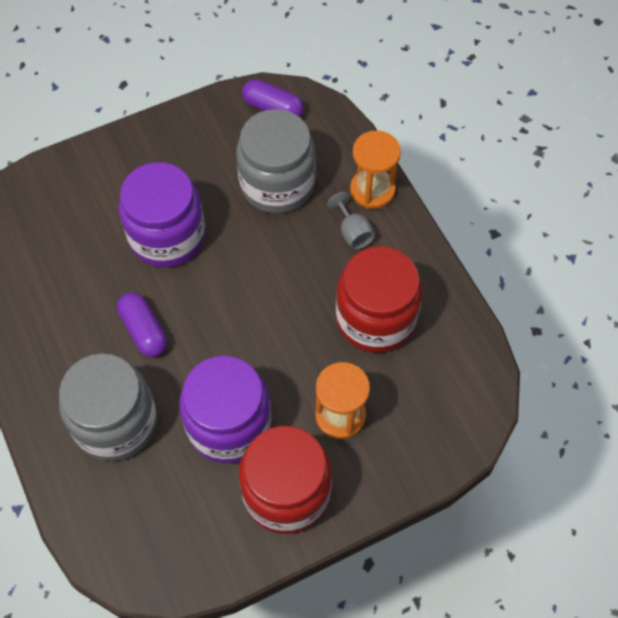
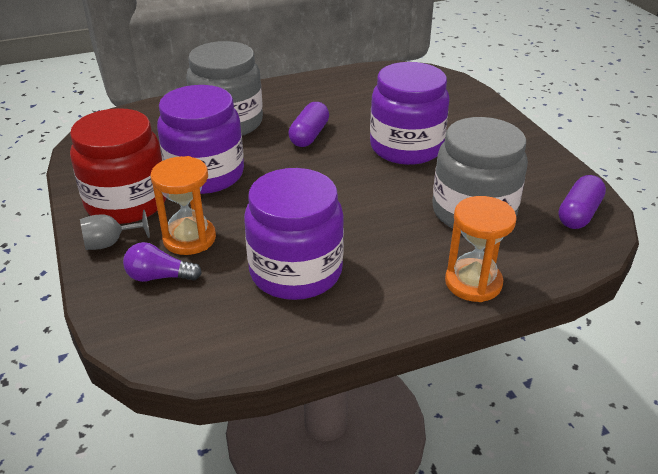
camera: 95 degrees right, 25 degrees down
purple capsule [117,292,167,357] -> purple capsule turned 45 degrees counterclockwise [288,102,329,147]
grey goblet [327,192,375,250] -> grey goblet moved to [80,210,150,250]
red jar [336,246,422,353] -> purple jar [244,168,344,300]
none -> purple light bulb [123,242,202,282]

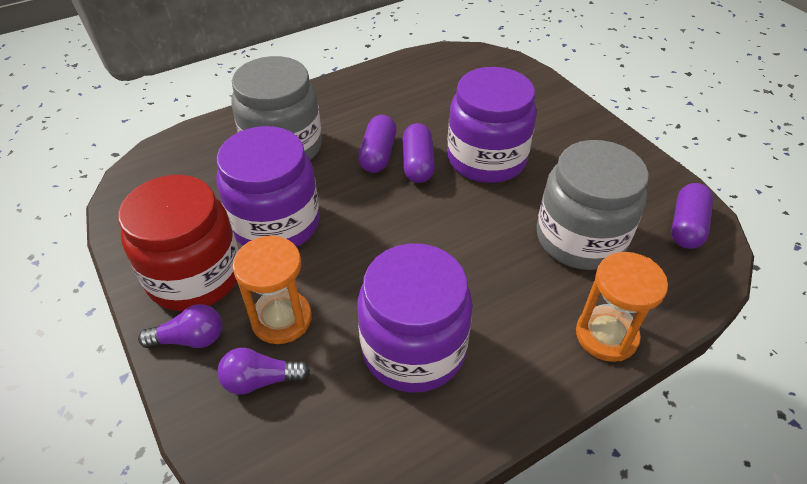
camera: 10 degrees left, 10 degrees up
grey goblet [80,210,150,250] -> purple light bulb [138,304,222,348]
none -> purple capsule [402,123,435,183]

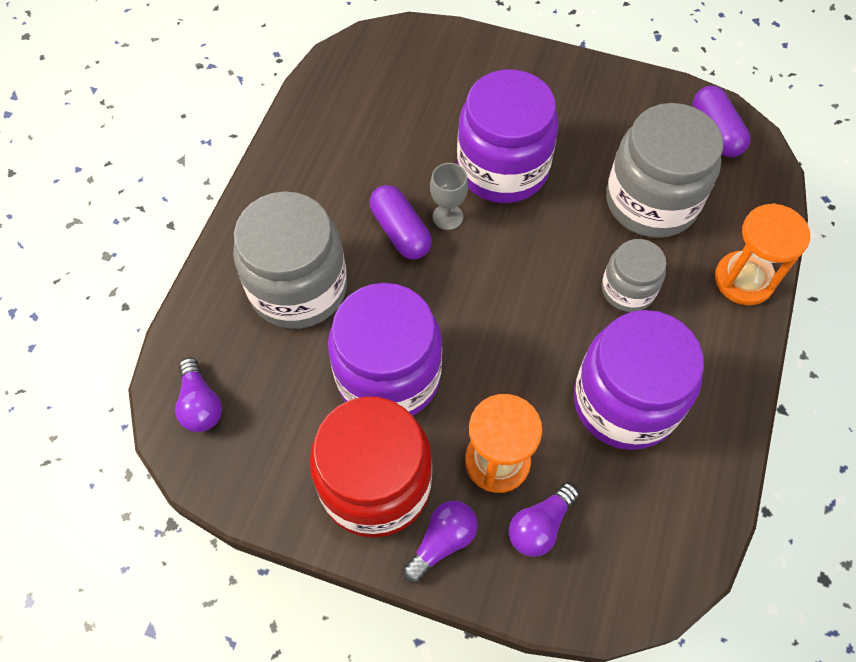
camera: 40 degrees left, 15 degrees up
purple capsule [402,123,435,183] -> grey goblet [430,163,468,230]
none -> purple light bulb [175,357,222,432]
none -> grey jar [601,239,666,312]

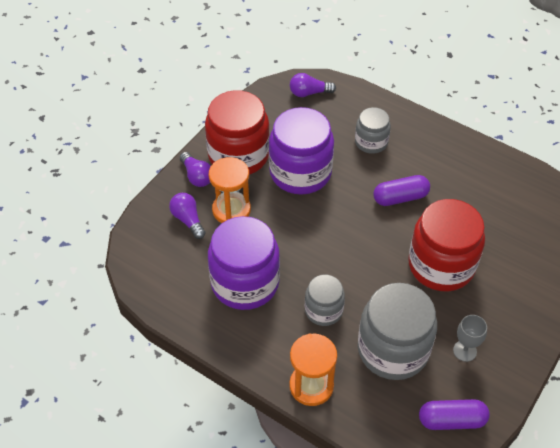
camera: 105 degrees right, 10 degrees down
grey jar [233,191,347,329] -> grey jar [355,107,391,154], size x0.55
grey goblet [430,163,468,230] -> grey goblet moved to [453,315,487,362]
purple jar [457,70,558,203] -> red jar [408,199,485,291]

